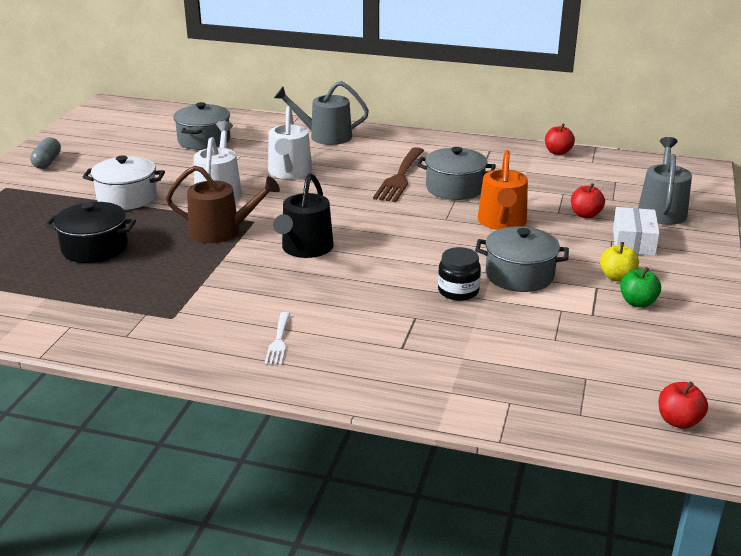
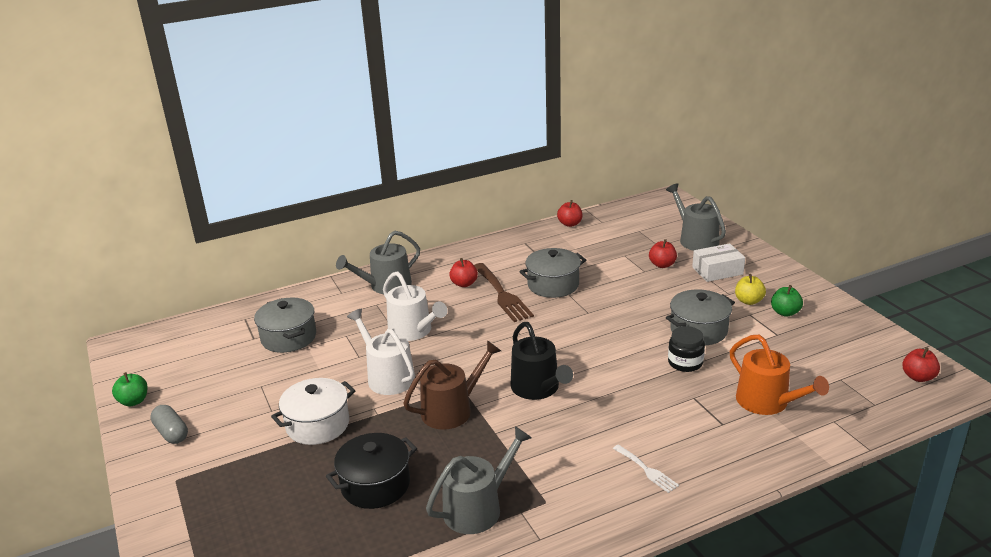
camera: 40 degrees left, 0 degrees up
orange watering can [478,150,528,230] -> orange watering can moved to [730,335,829,415]
white box [613,207,660,256] -> white box turned 75 degrees counterclockwise [692,243,745,282]
none -> green apple [112,372,148,407]
none -> grey watering can [426,426,532,534]
none -> red apple [449,258,478,287]

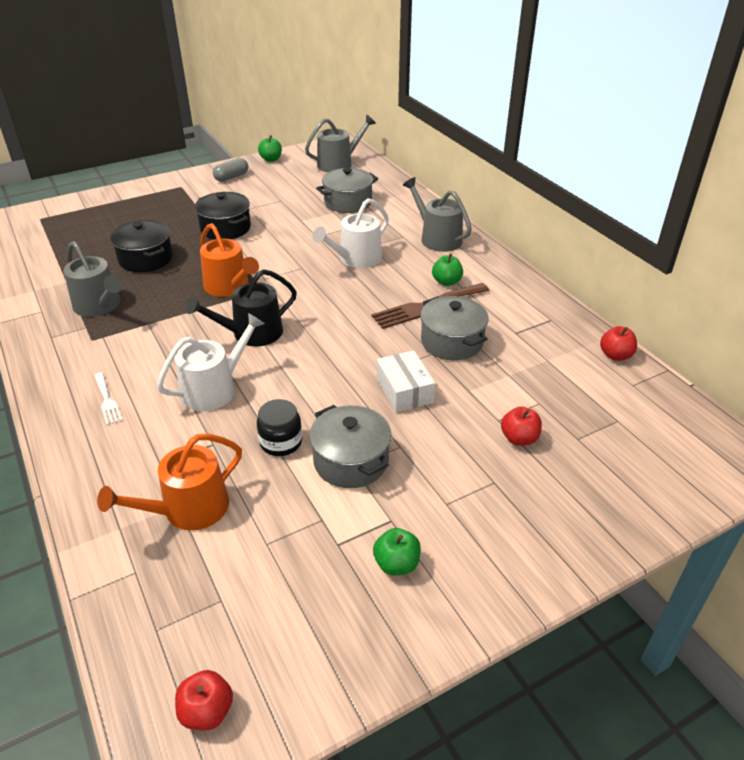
camera: 85 degrees right, 10 degrees up
white pot [271,378,356,445] -> black pot [195,192,251,240]
white watering can [347,309,415,395] -> white watering can moved to [157,313,264,411]
brown watering can [403,340,501,430] -> orange watering can [200,223,259,297]
red apple [449,258,478,287] -> green apple [432,253,463,286]
white fork [613,444,679,493] -> white fork turned 75 degrees counterclockwise [94,372,122,425]
grey watering can [666,183,726,251] -> grey watering can moved to [305,115,376,172]
white box [692,243,745,282] -> white box moved to [377,350,435,412]
yellow apple [735,274,766,305] -> none

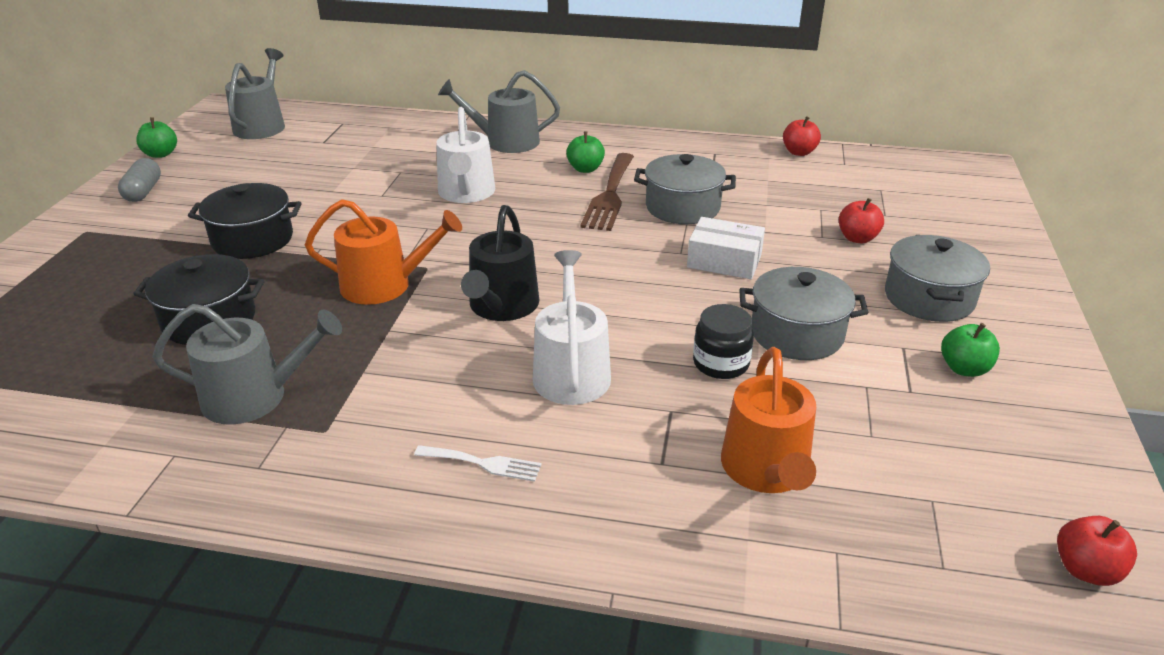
camera: 50 degrees left, 5 degrees down
grey pot [316,168,378,213] -> grey pot moved to [885,235,990,322]

